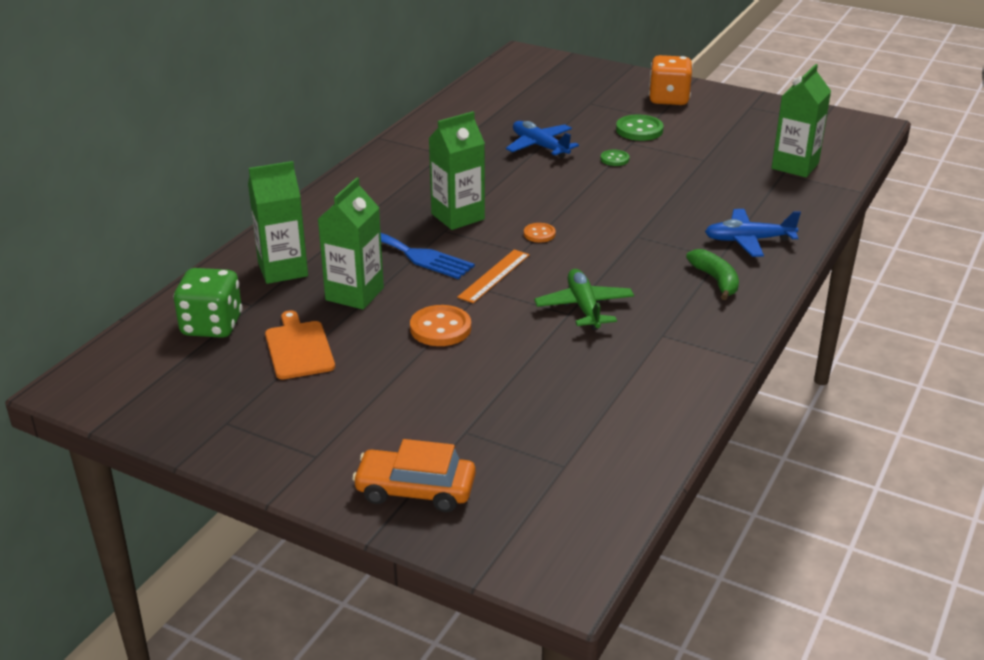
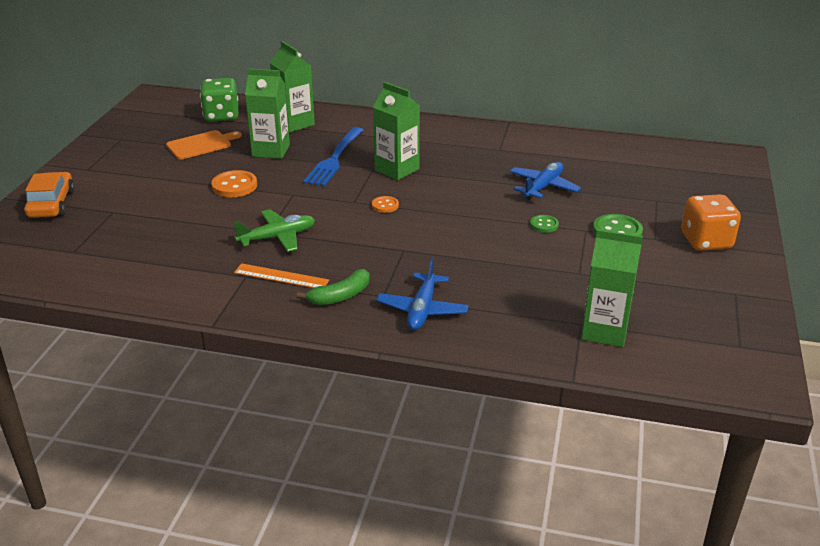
camera: 75 degrees right, 0 degrees up
orange ruler [457,249,530,303] -> orange ruler moved to [234,263,329,288]
blue plane [705,209,801,257] -> blue plane turned 150 degrees counterclockwise [376,258,469,330]

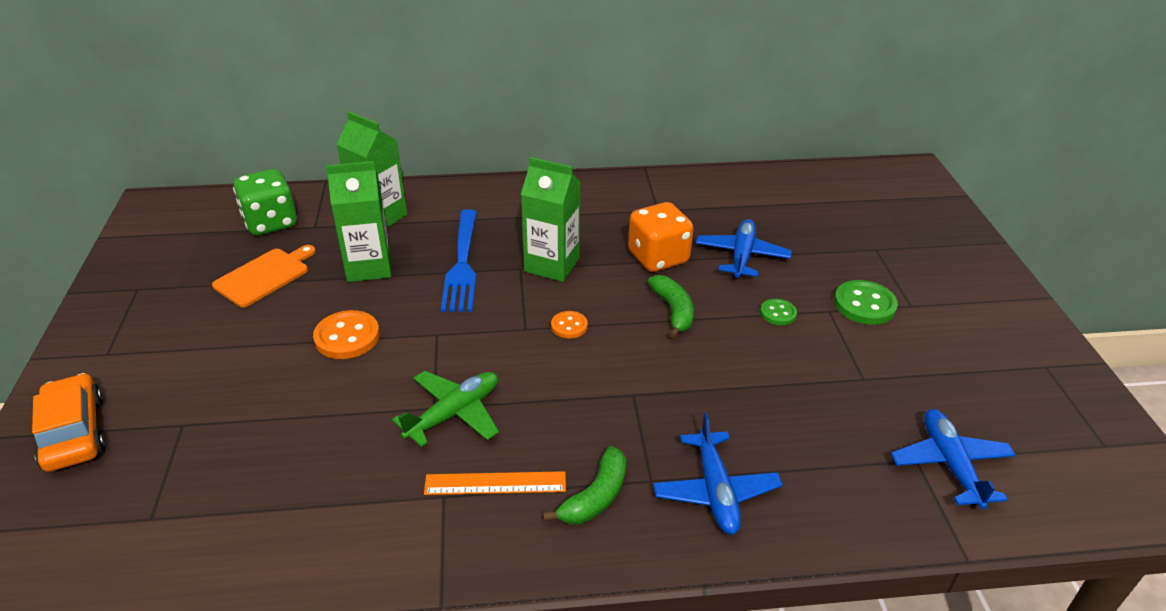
camera: 20 degrees left, 5 degrees up
green carton [581,229,643,347] -> blue plane [891,409,1016,510]
orange dice [681,194,741,251] -> orange dice moved to [628,202,693,272]
none -> green banana [648,275,694,338]

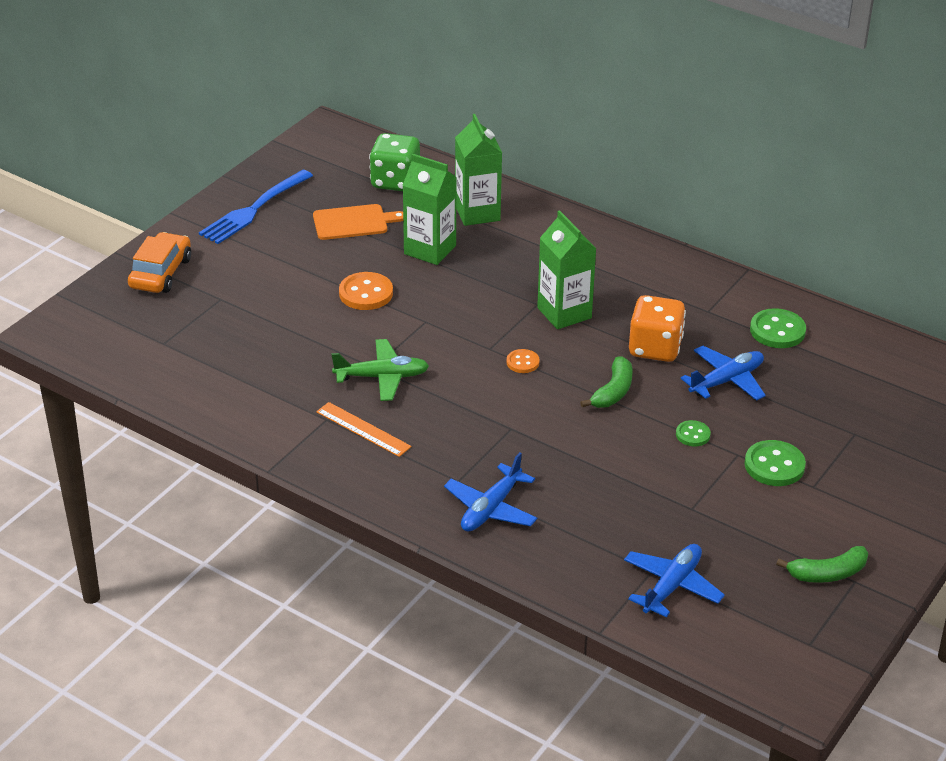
camera: 40 degrees right, 0 degrees up
blue fork [441,209,477,312] -> blue fork moved to [199,170,313,244]
green banana [543,446,626,524] -> green banana moved to [776,546,868,583]
none -> green button [750,308,806,348]

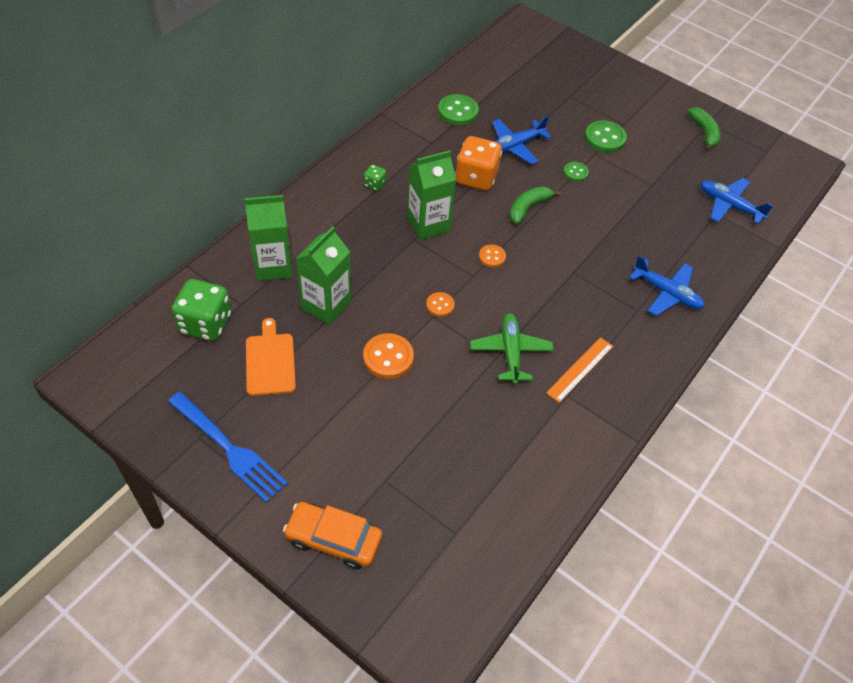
camera: 90 degrees left, 15 degrees up
green banana [580,356,632,408] -> green banana turned 75 degrees counterclockwise [510,186,561,224]
blue plane [681,346,766,401] -> blue plane turned 90 degrees counterclockwise [492,116,552,165]
none -> green dice [364,165,386,191]
none -> orange button [426,292,455,317]

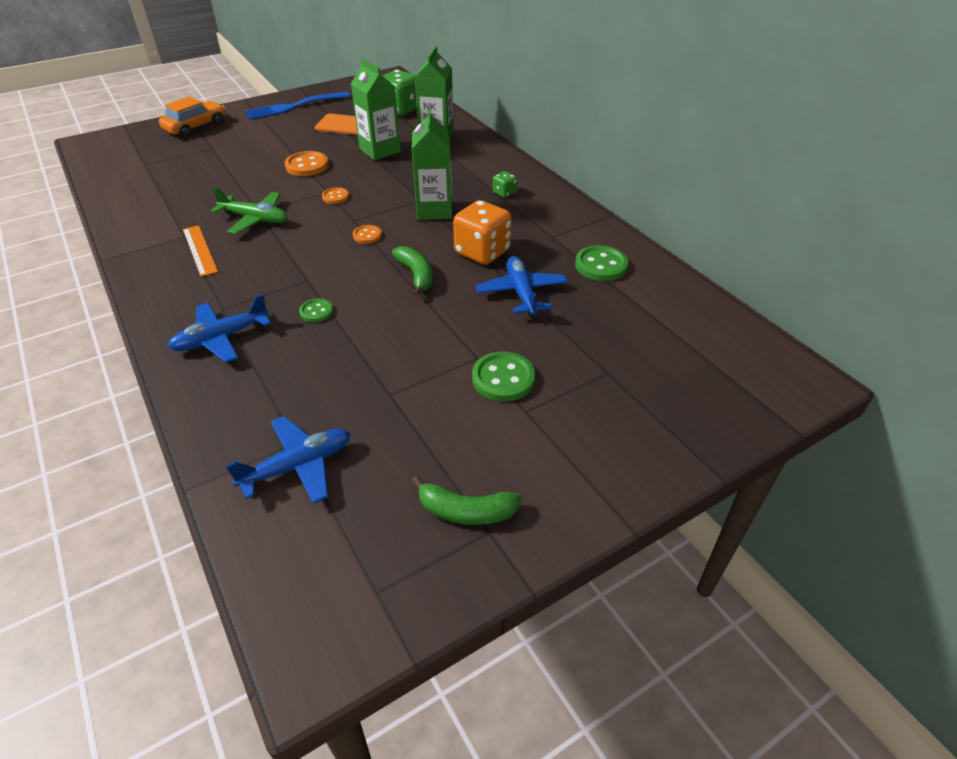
camera: 115 degrees right, 10 degrees down
green button [563,162,589,182] -> green button moved to [299,298,333,323]

